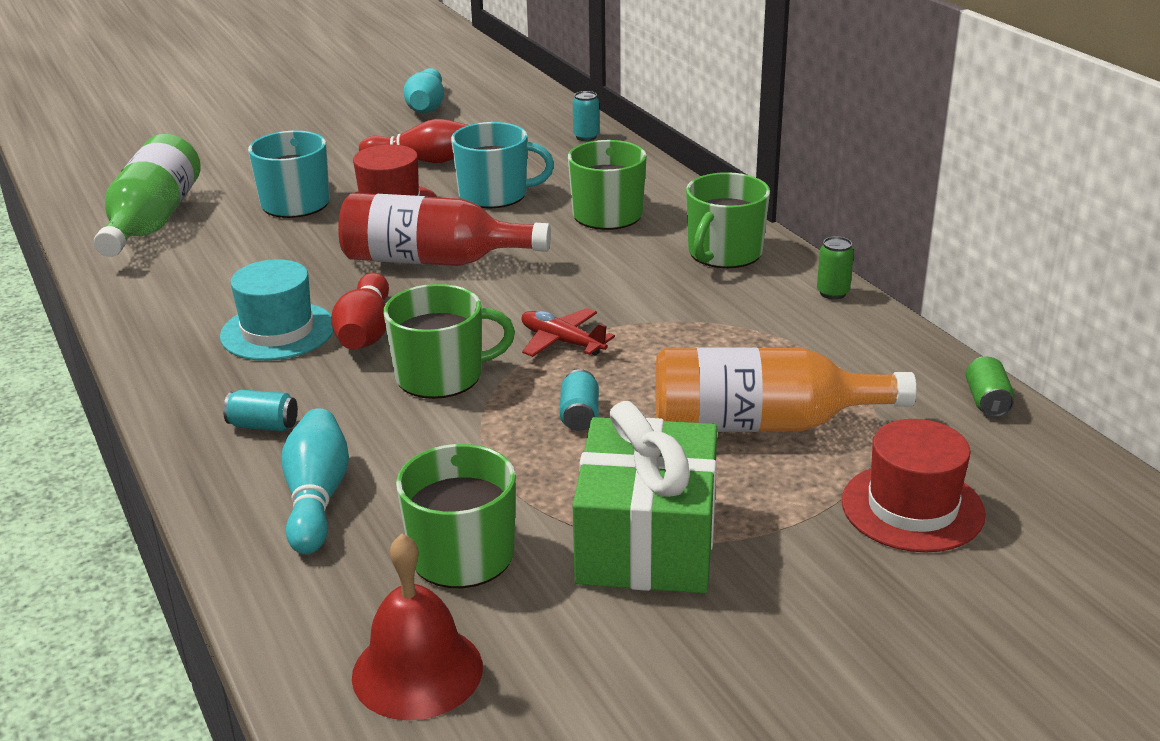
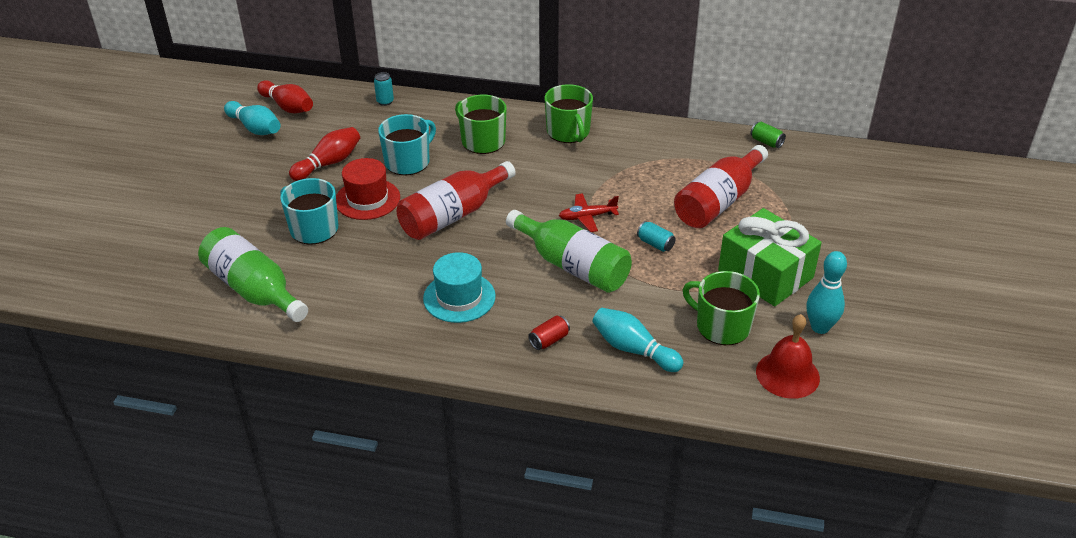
camera: 50 degrees left, 10 degrees up
turquoise can [223,389,298,431] -> red can [528,316,570,350]
red bowling pin [331,273,389,349] -> red bowling pin moved to [257,80,313,113]
green mug [384,284,515,399] -> green bottle [506,210,632,293]
orange bottle [655,347,917,432] -> red bottle [674,145,768,228]
green can [817,236,854,299] -> none
red hat [842,419,986,553] -> none
none -> turquoise bowling pin [806,251,847,334]

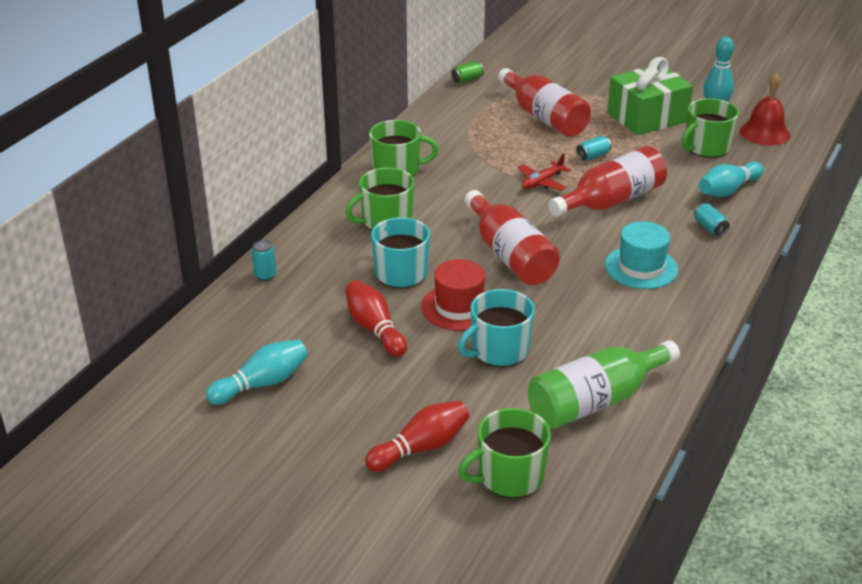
camera: 75 degrees left, 5 degrees down
red bowling pin [257,80,313,113] -> red bowling pin moved to [365,400,470,472]
green bottle [506,210,632,293] -> red bottle [548,146,667,217]
red can [528,316,570,350] -> turquoise can [694,204,730,236]
red plane [559,193,619,232] -> red plane turned 45 degrees clockwise [518,154,571,191]
none -> green mug [458,408,551,498]

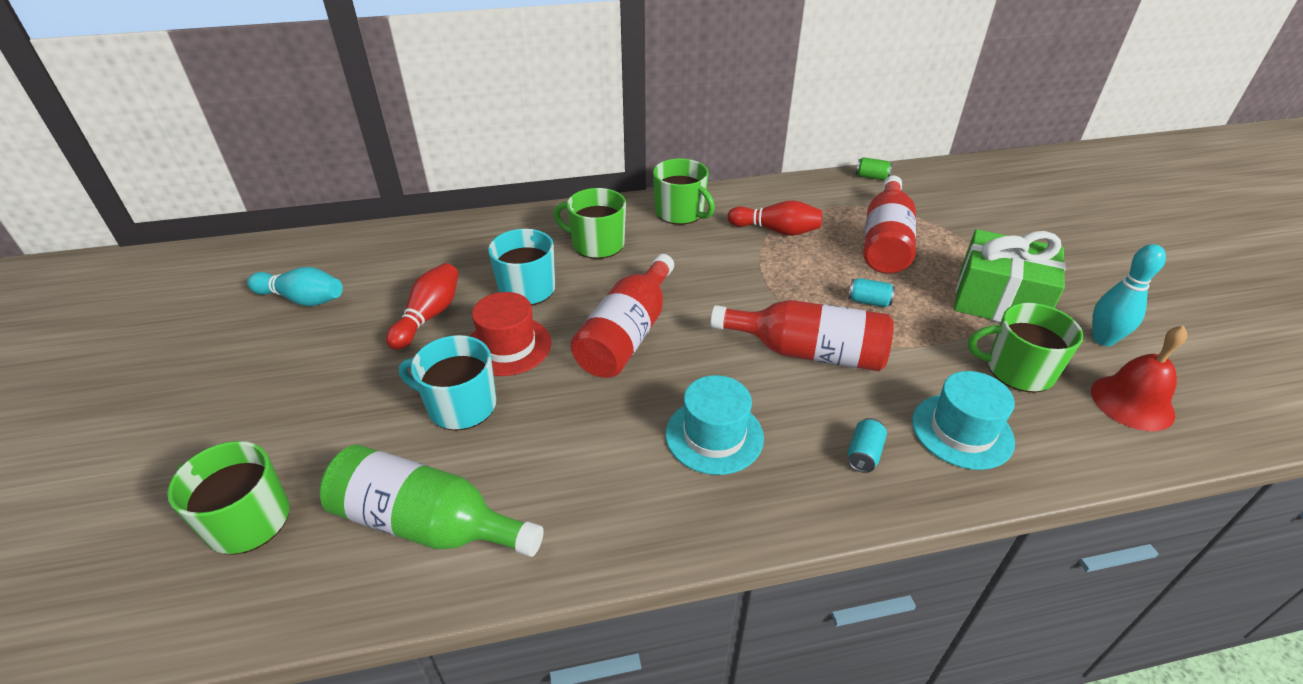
camera: 50 degrees right, 5 degrees up
turquoise can [252,240,276,281] -> none
red bowling pin [365,400,470,472] -> red bowling pin moved to [727,200,822,236]
red plane [518,154,571,191] -> none
turquoise bowling pin [699,161,764,197] -> turquoise hat [912,371,1015,470]

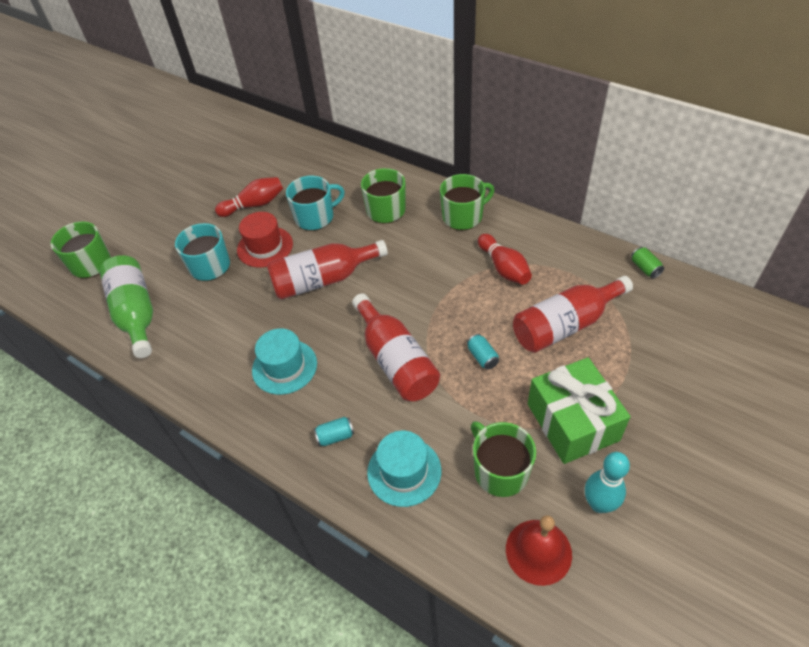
camera: 50 degrees right, 10 degrees up
turquoise bowling pin [247,267,343,306] -> none
green mug [653,159,715,225] -> green mug turned 120 degrees counterclockwise [440,174,494,230]

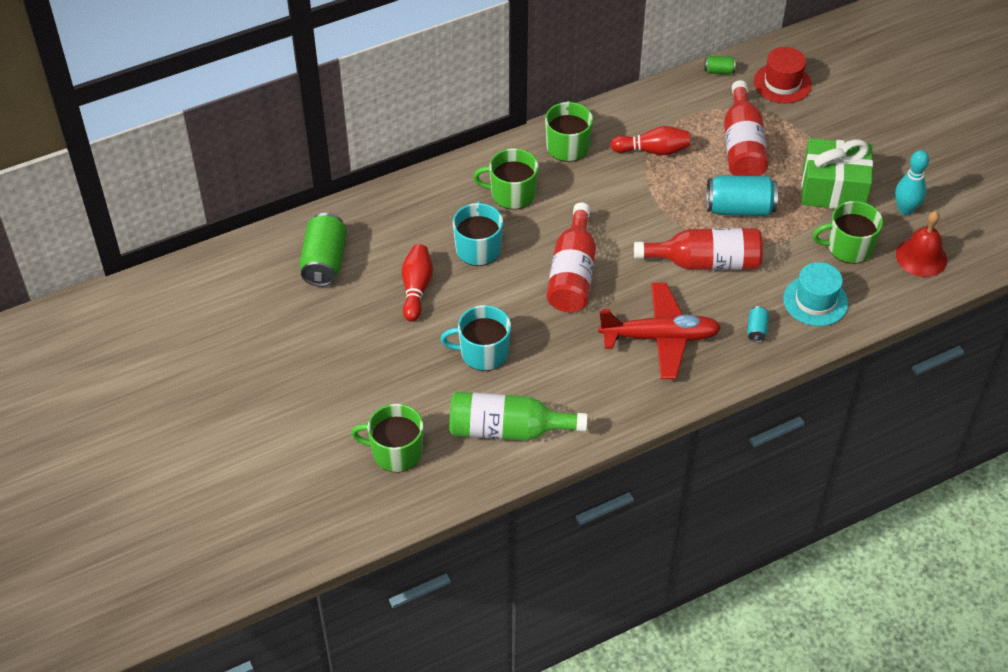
camera: 65 degrees left, 0 degrees up
red hat [237,212,293,268] -> red hat moved to [754,47,812,103]
turquoise hat [252,328,317,395] -> red plane [598,282,721,379]
turquoise can [467,334,499,370] -> turquoise can [706,175,778,216], size x2.11
none -> green can [299,213,347,287]

